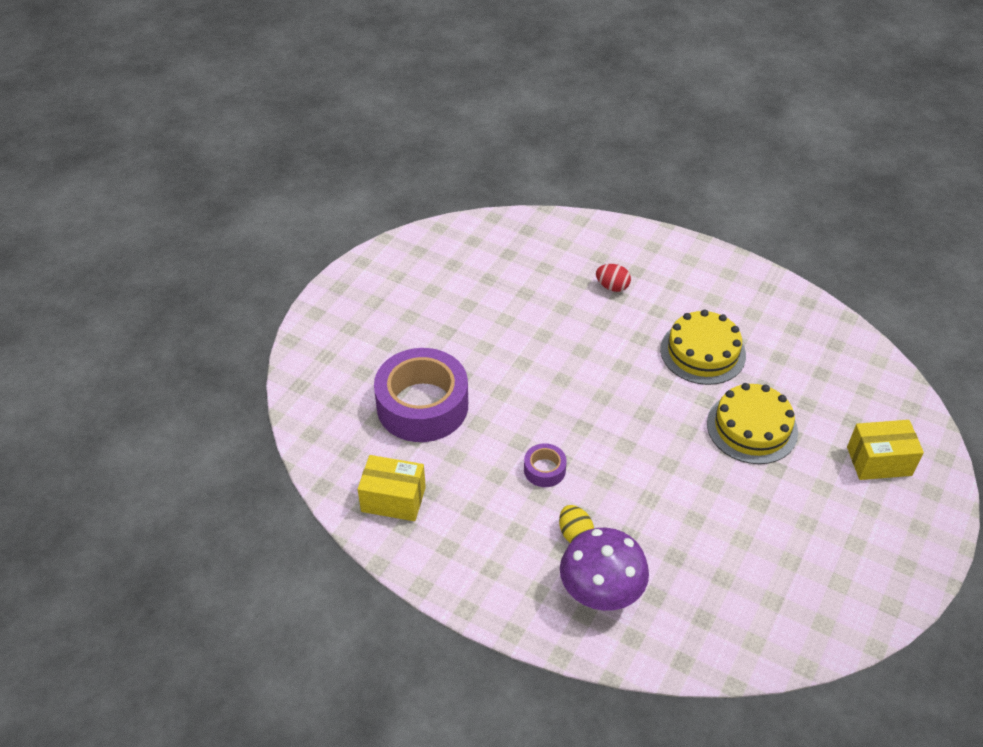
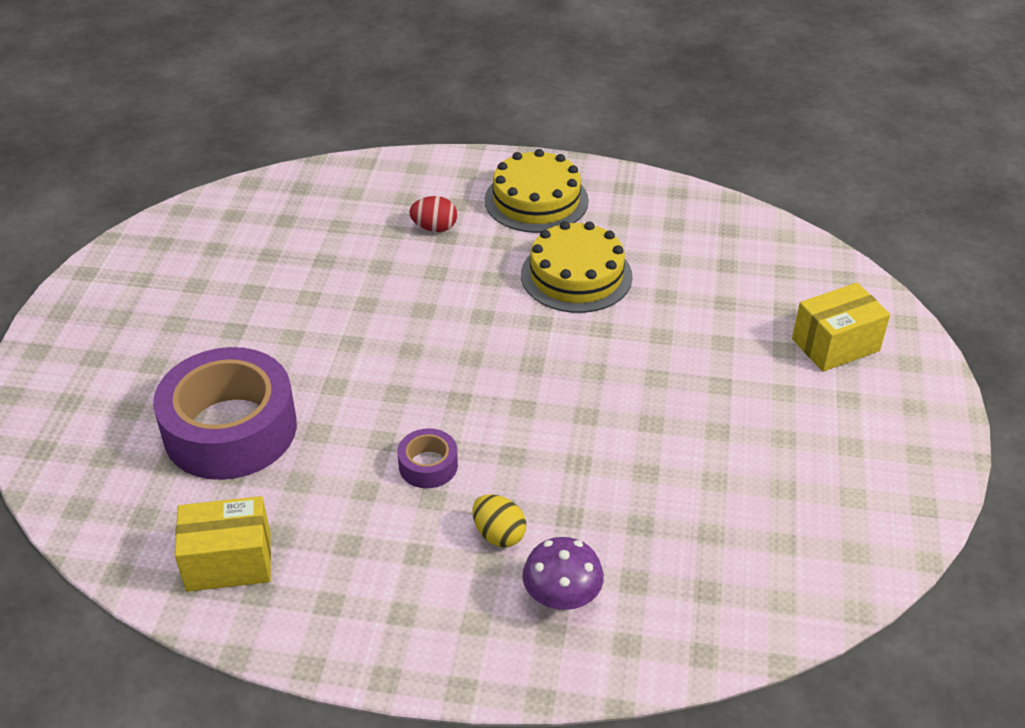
camera: 20 degrees left, 5 degrees down
purple mushroom [560,528,649,611] -> purple mushroom [522,537,604,611], size x0.65
yellow cake [707,383,798,464] -> yellow cake moved to [485,149,589,233]

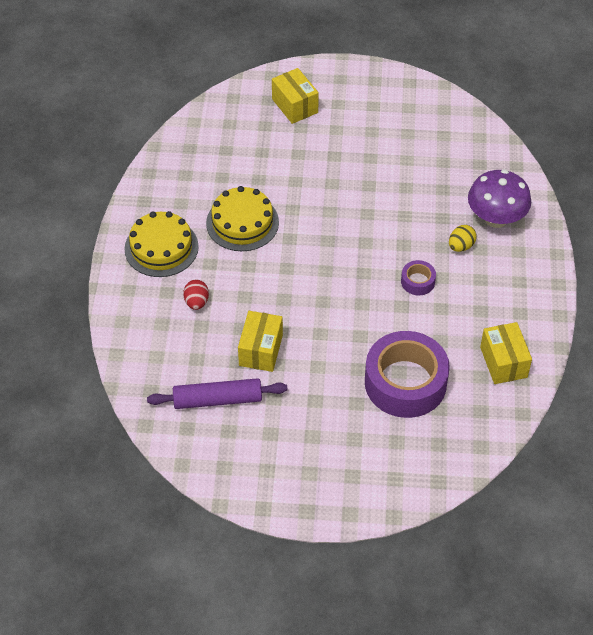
camera: 95 degrees left, 10 degrees up
purple mushroom [522,537,604,611] -> purple mushroom [468,169,531,228], size x1.55
none -> purple rolling pin [147,378,288,409]
none -> yellow box [238,311,283,372]

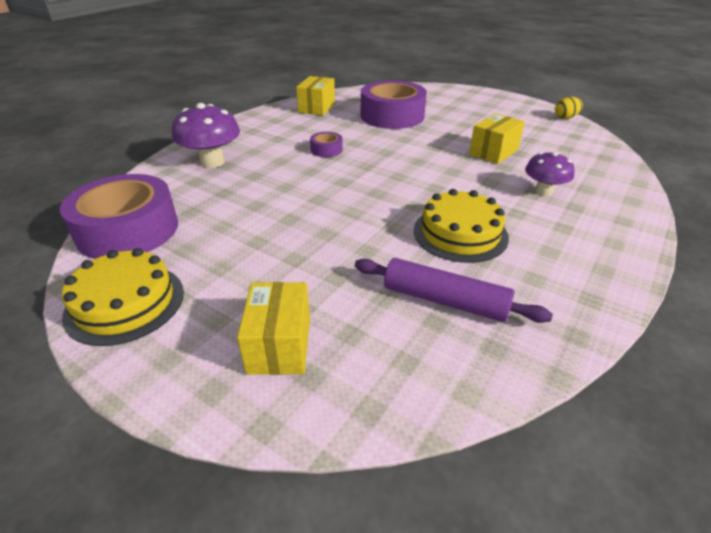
camera: 150 degrees left, 15 degrees down
yellow cake [124,211,199,277] -> yellow cake moved to [62,248,184,346]
purple rolling pin [147,378,288,409] -> purple rolling pin moved to [355,258,553,323]
red egg [183,280,209,310] -> purple mushroom [525,152,575,196]
yellow egg [449,225,477,252] -> yellow egg moved to [555,97,583,119]
none -> purple tape [60,174,178,259]

